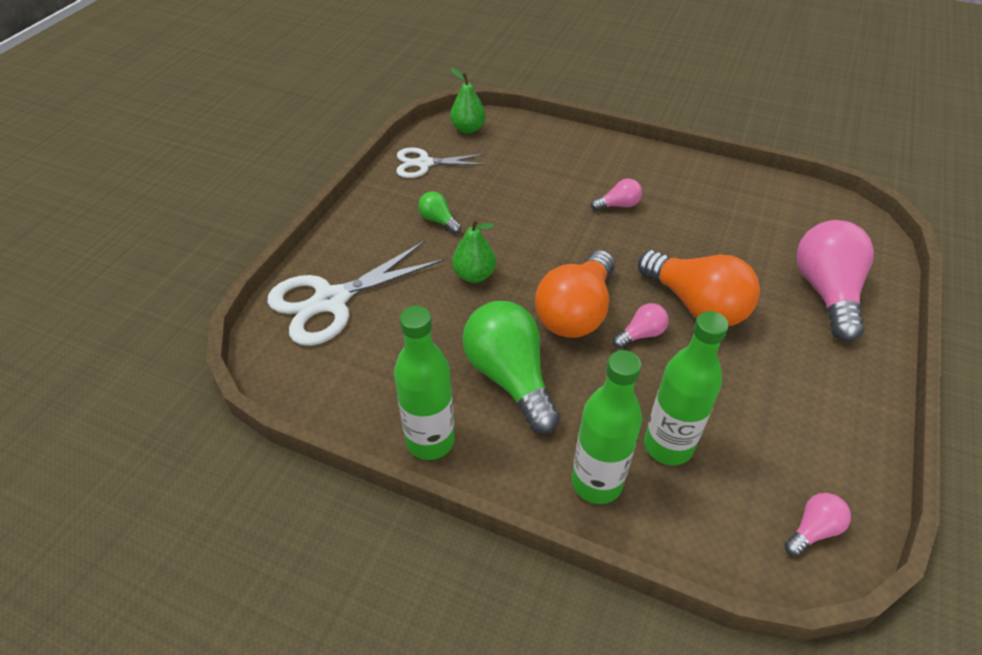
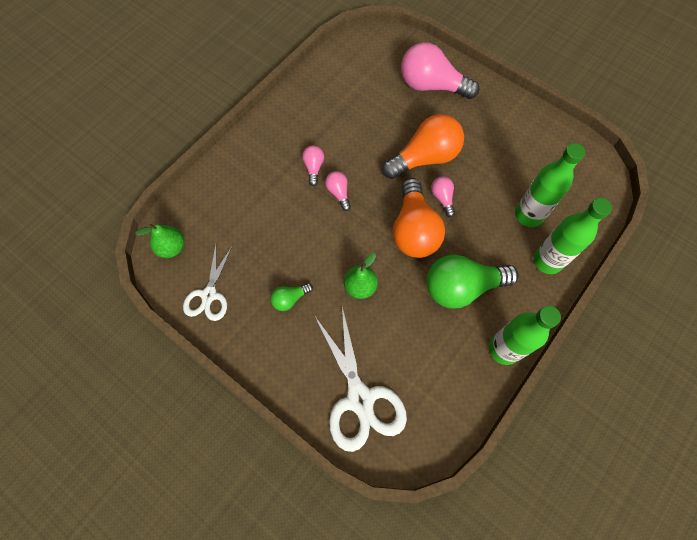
camera: 75 degrees left, 20 degrees up
orange light bulb [535,250,615,338] -> orange light bulb turned 45 degrees clockwise [393,178,445,258]
pink light bulb [784,493,851,557] -> pink light bulb moved to [325,171,351,211]

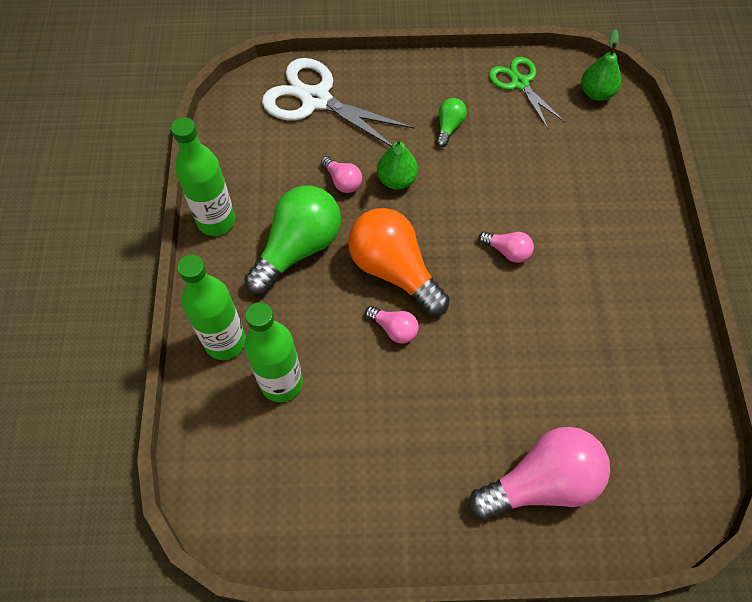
camera: 140 degrees right, 5 degrees down
white scissors [183,245,232,321] -> green scissors [489,57,565,129]
pink light bulb [302,145,324,186] -> pink light bulb moved to [321,156,362,193]
orange light bulb [382,114,464,179] -> none

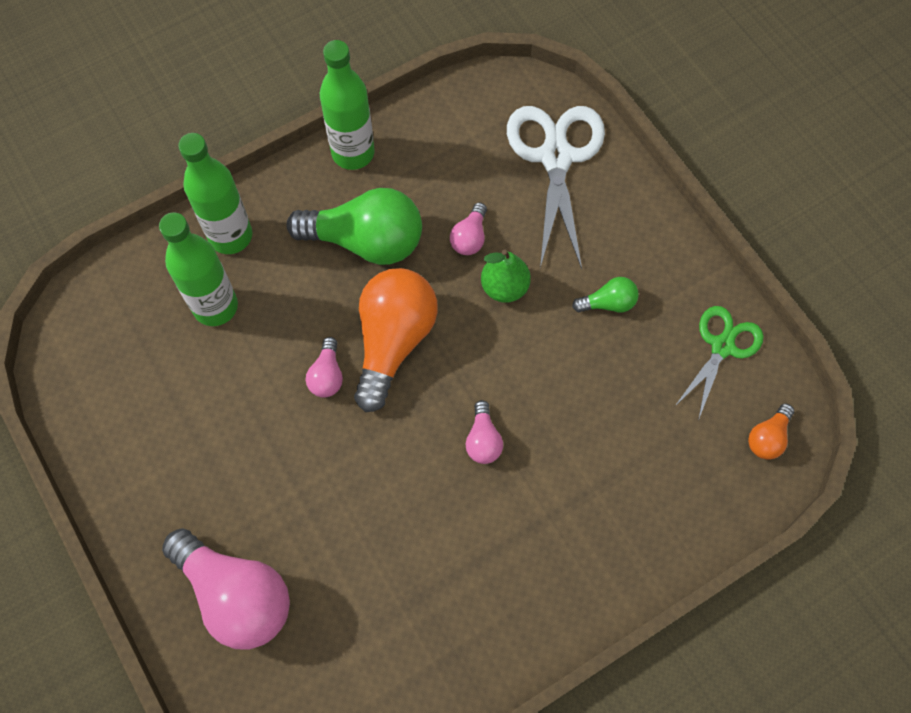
camera: 60 degrees right, 5 degrees up
green pear [581,29,621,101] -> orange light bulb [748,403,794,460]

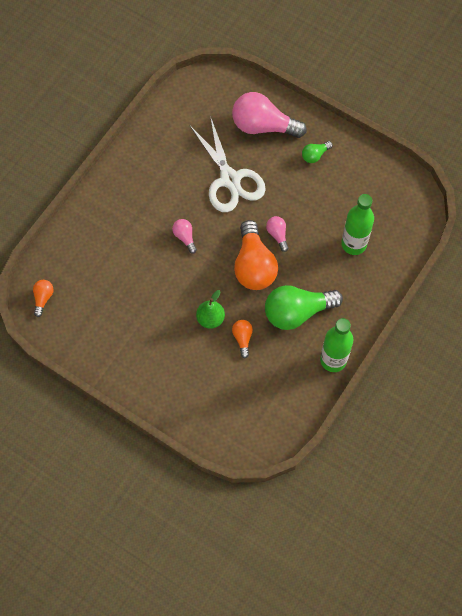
camera: 155 degrees right, 0 degrees up
green bottle [178,133,252,254] -> none
pink light bulb [450,202,487,255] -> orange light bulb [232,320,253,358]
white scissors [507,106,605,269] -> white scissors moved to [190,116,266,212]
green light bulb [572,277,639,313] -> green light bulb moved to [302,141,333,163]
green scissors [675,306,764,421] -> none

